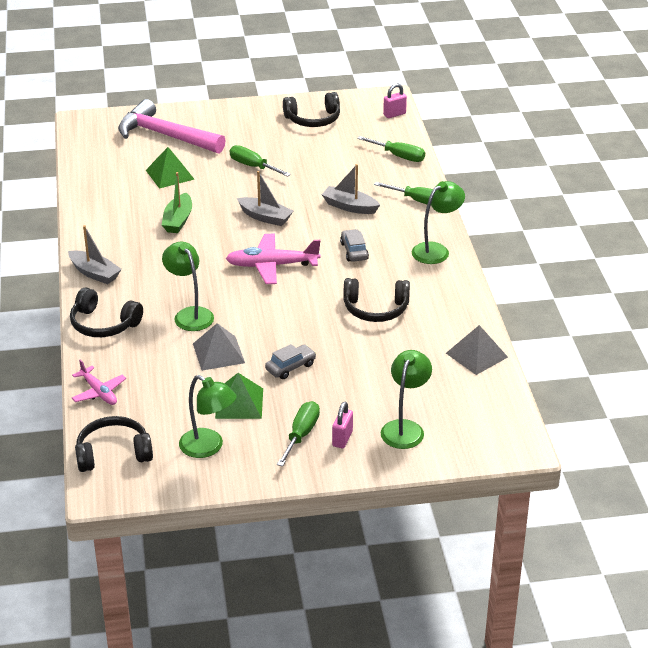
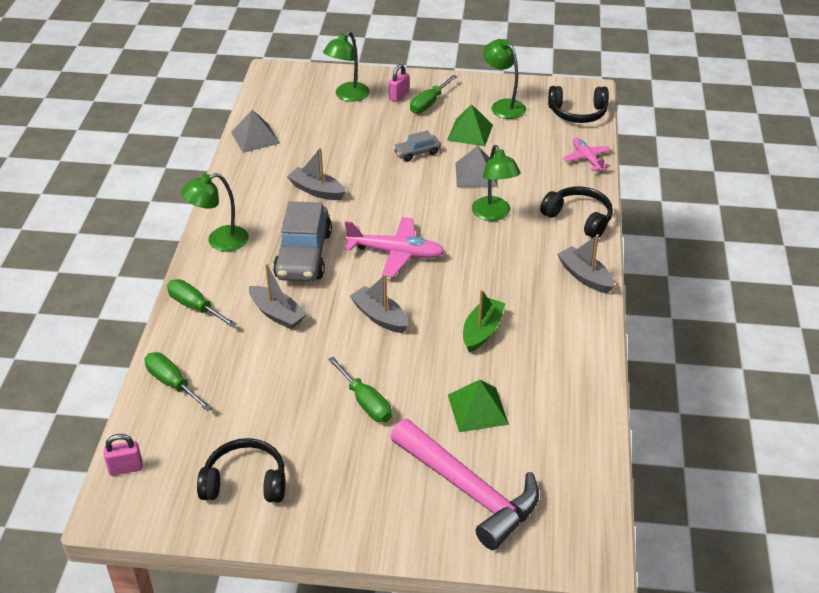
camera: 165 degrees left, 5 degrees up
grey car [340,229,369,262] -> grey car [273,201,332,282], size x2.04
black headphones [343,278,410,322] -> grey boat [287,148,346,200]

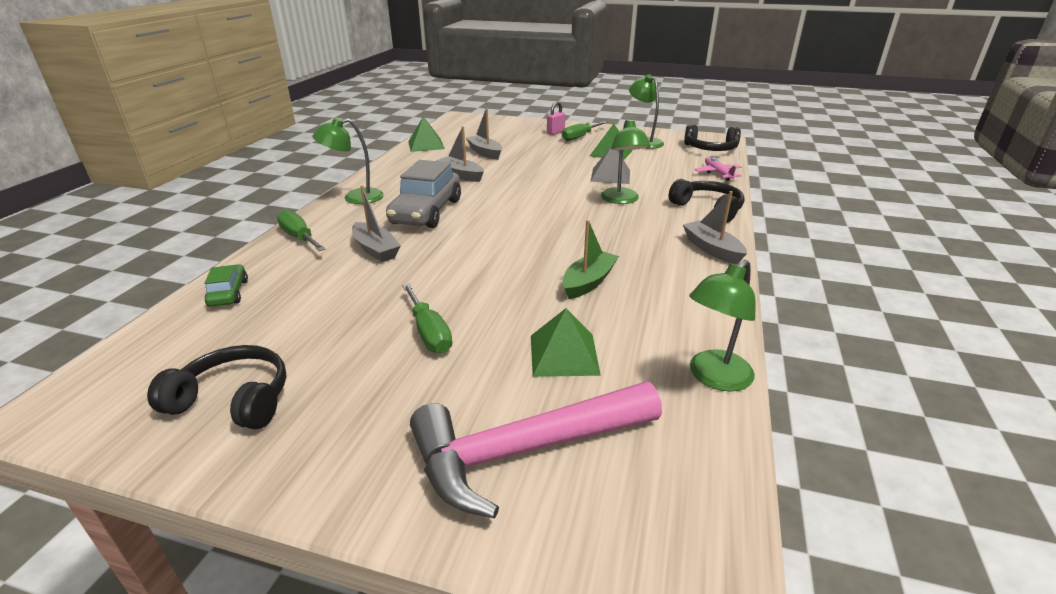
camera: 10 degrees right, 10 degrees down
pink padlock [104,434,143,476] -> none
green screwdriver [145,352,212,411] -> green car [205,264,248,307]
grey pyramid [231,109,280,153] -> green pyramid [408,116,445,152]
green lamp [323,31,370,102] -> green lamp moved to [689,260,755,392]
pink plane [345,217,445,277] -> none
grey boat [350,274,408,333] -> grey boat moved to [466,108,502,160]
pink hammer [390,419,539,550] -> pink hammer turned 105 degrees clockwise [410,382,662,519]
grey car [393,130,441,161] -> none

